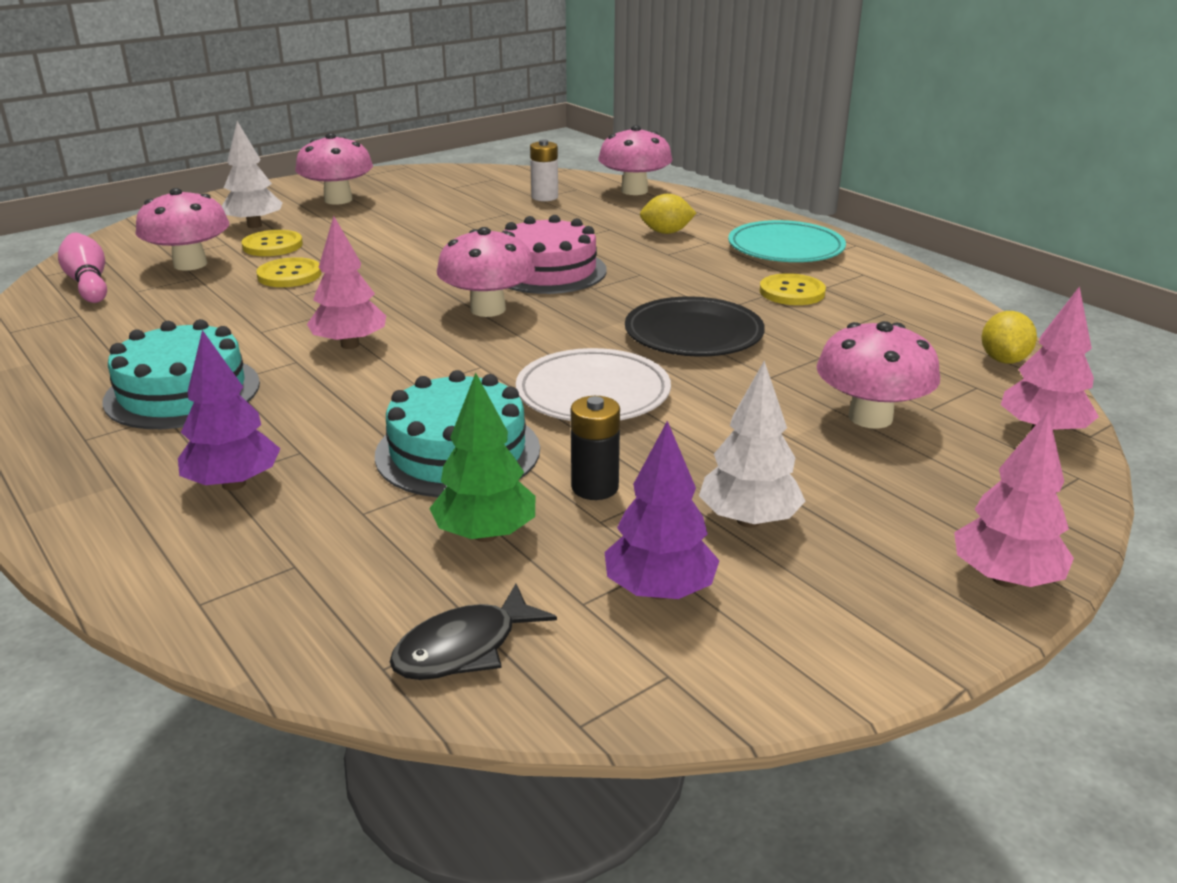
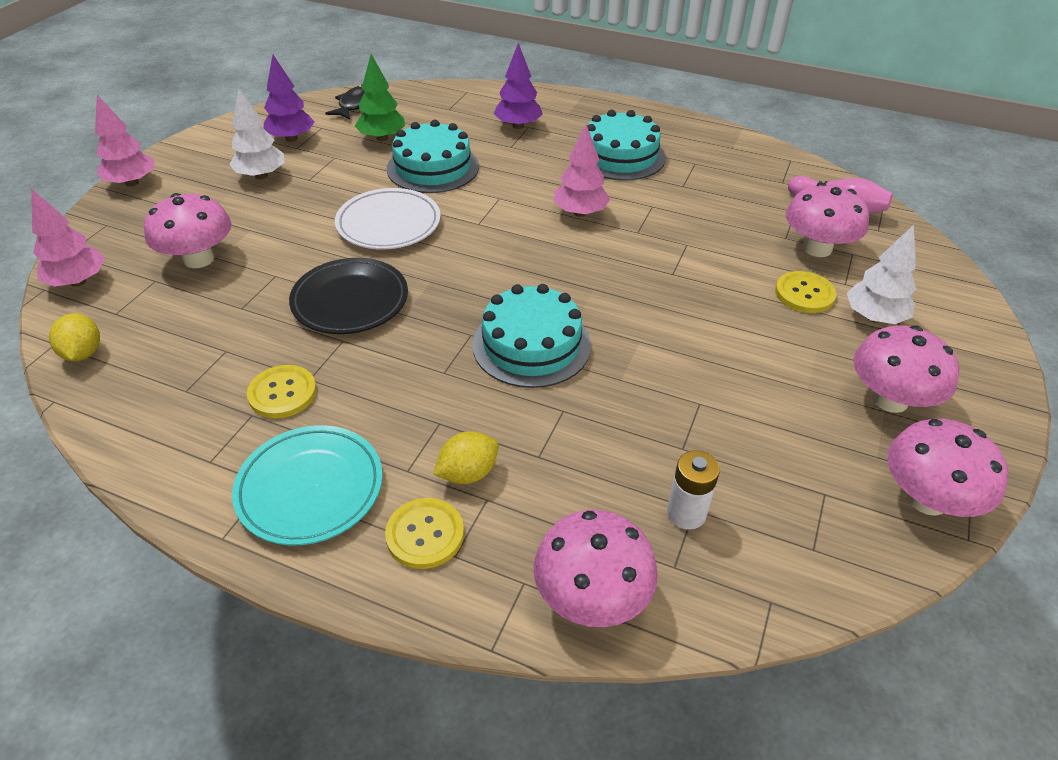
camera: 150 degrees right, 15 degrees up
yellow button [256,257,322,287] -> yellow button moved to [385,498,464,569]
pink mushroom [437,227,535,317] -> pink mushroom moved to [887,419,1008,517]
pink cake [502,215,606,294] -> turquoise cake [472,284,591,388]
black battery [571,396,620,500] -> none

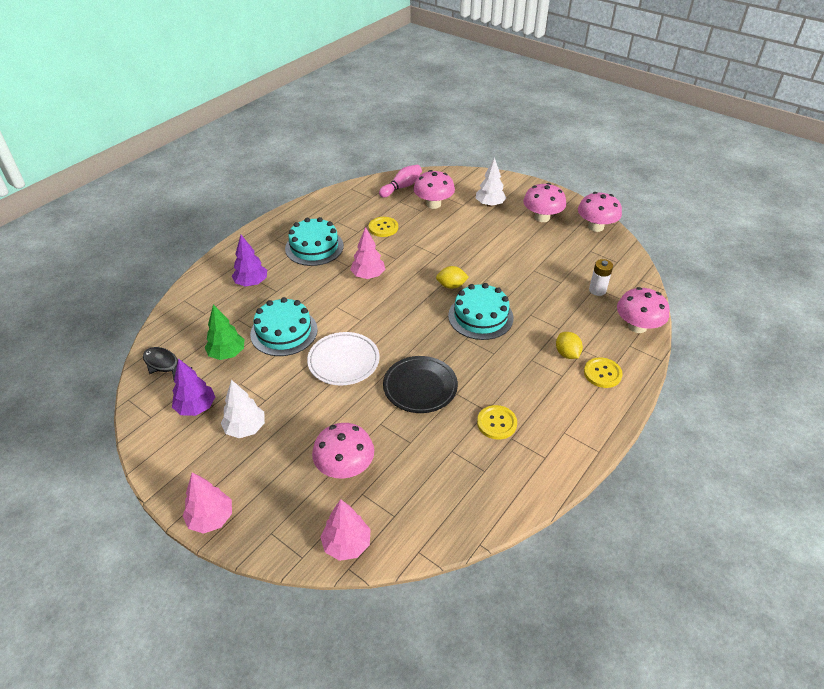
camera: 75 degrees left, 0 degrees up
yellow lemon [49,313,100,361] -> yellow lemon moved to [436,266,469,289]
turquoise plate [232,425,383,546] -> none
yellow button [775,271,836,313] -> yellow button moved to [369,217,398,237]

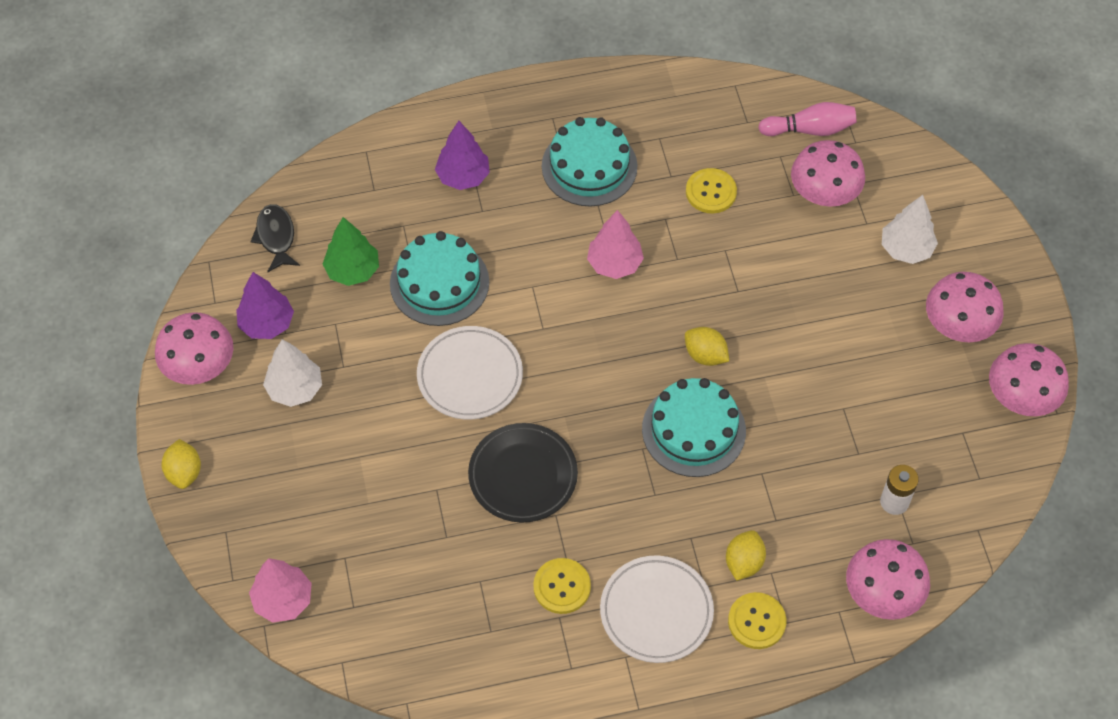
camera: 40 degrees right, 15 degrees up
pink tree [182,472,232,534] -> yellow lemon [161,439,201,489]
pink mushroom [312,423,374,479] -> pink mushroom moved to [155,312,233,385]
none -> white plate [600,556,714,663]

